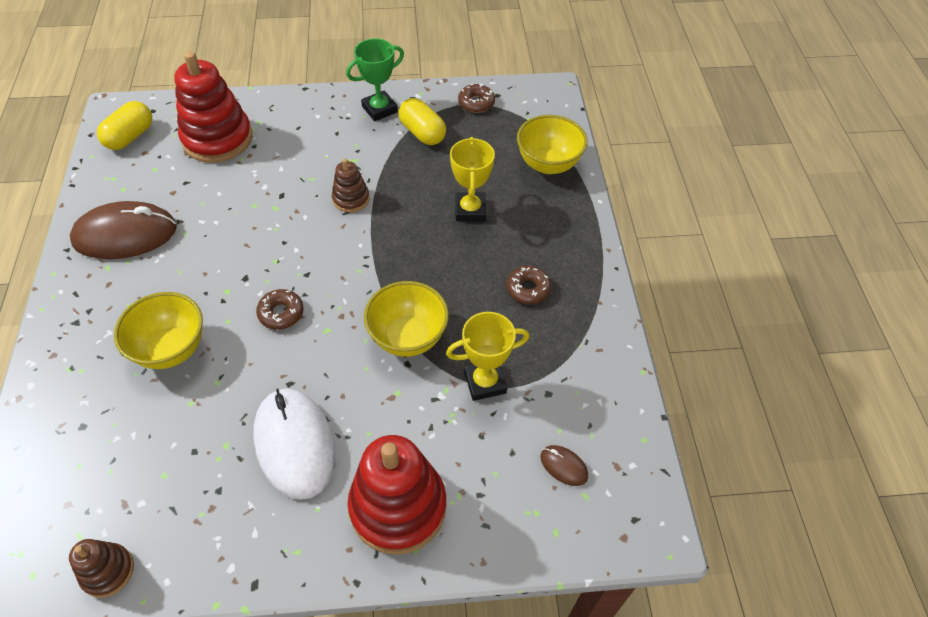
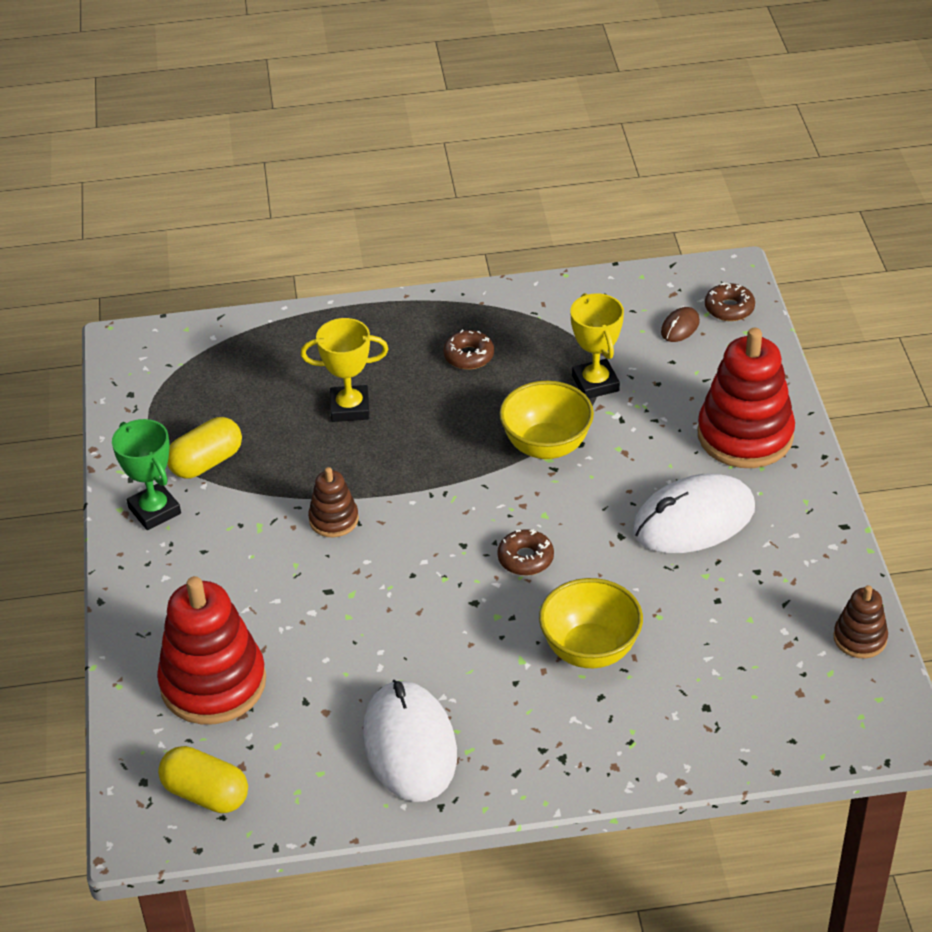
camera: 90 degrees left, 10 degrees down
brown mouse [70,201,177,259] -> white mouse [363,680,457,802]
brown donut [458,84,495,113] -> brown donut moved to [705,282,755,321]
yellow bowl [517,115,587,174] -> none

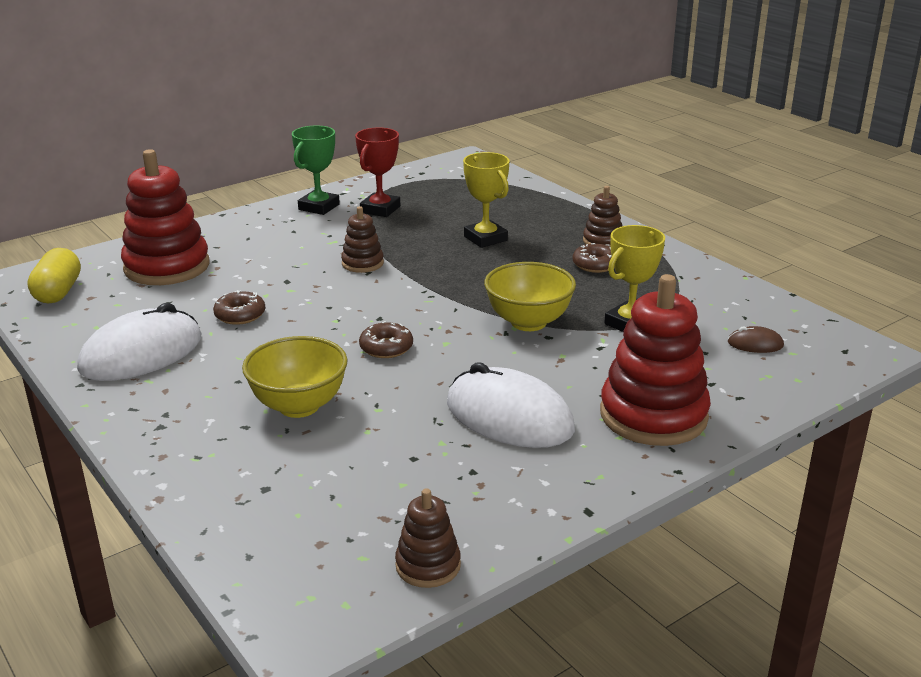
camera: 60 degrees right, 15 degrees down
yellow capsule [167,417,242,479] -> red trophy [355,127,400,217]
brown donut [705,282,755,321] -> brown donut moved to [213,290,265,325]
none -> brown stacking toy [583,186,622,246]

